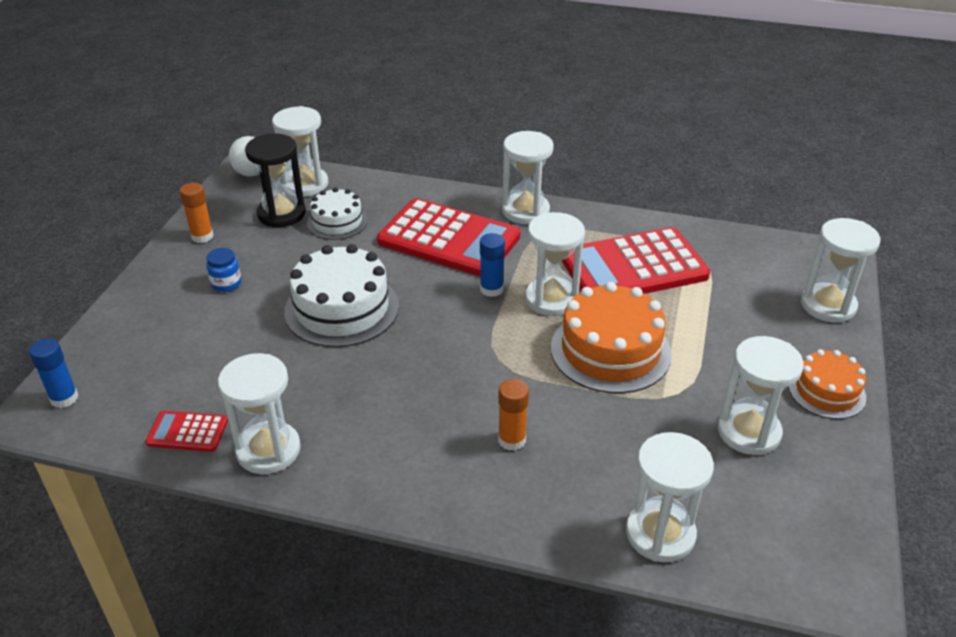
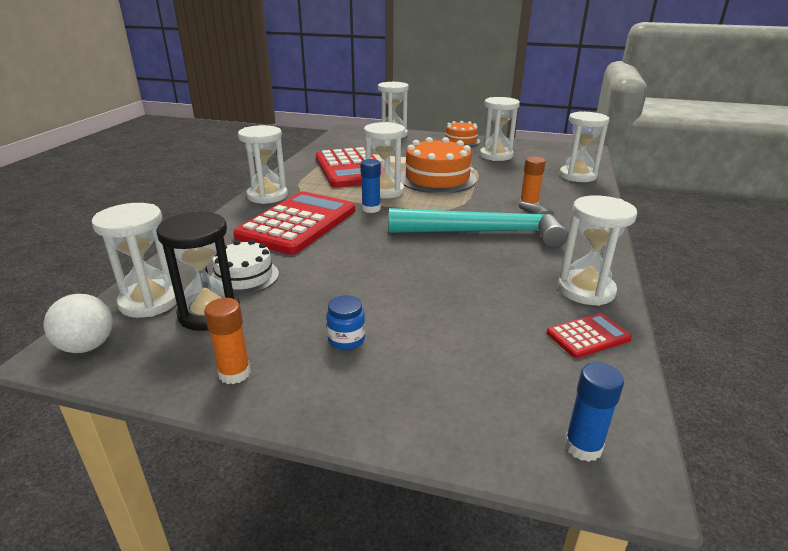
camera: 90 degrees left, 10 degrees down
red calculator [145,411,228,452] -> red calculator turned 120 degrees counterclockwise [547,313,632,358]
white cake [284,244,399,347] -> none
none -> turquoise hammer [389,202,568,248]

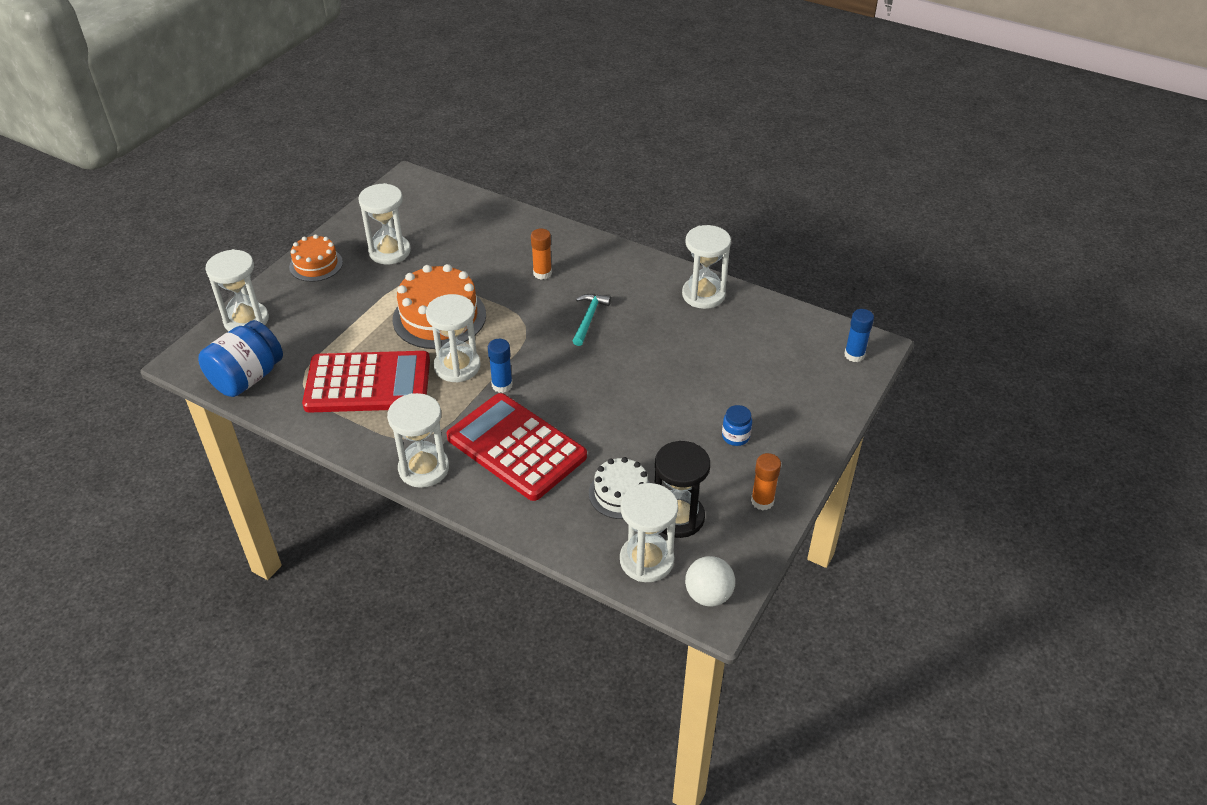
camera: 75 degrees left, 15 degrees up
turquoise hammer [389,202,568,248] -> turquoise hammer [573,294,611,346], size x0.45
red calculator [547,313,632,358] -> none
white hourglass [559,111,609,182] -> none
none -> blue jar [198,320,283,397]

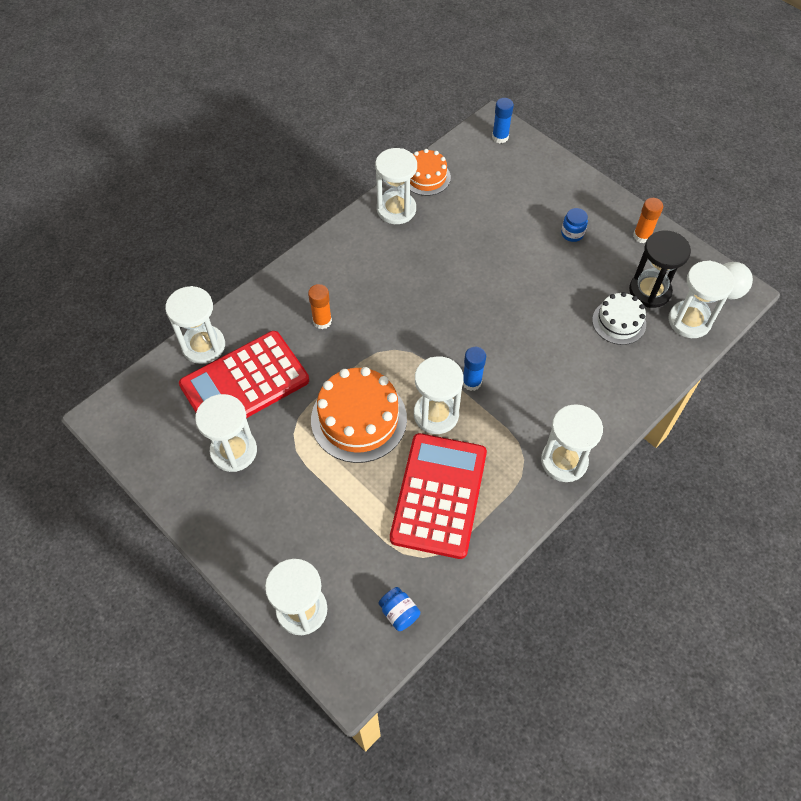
camera: 75 degrees left, 15 degrees up
blue jar [198,320,283,397] -> blue jar [379,587,420,631], size x0.49
orange cake [289,234,343,282] -> orange cake moved to [410,149,451,196]
red calculator [447,393,587,501] -> red calculator moved to [179,331,309,418]
turquoise hammer [573,294,611,346] -> none
none -> white hourglass [165,286,225,364]

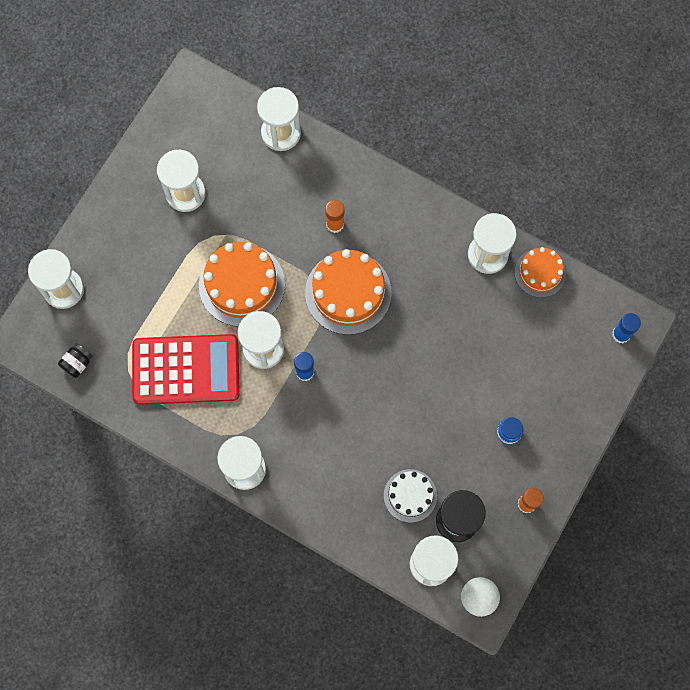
camera: 75 degrees right, 15 degrees up
red calculator [179,331,309,418] -> none
blue jar [379,587,420,631] -> black jar [58,343,93,378]
none -> orange cake [305,249,392,335]

